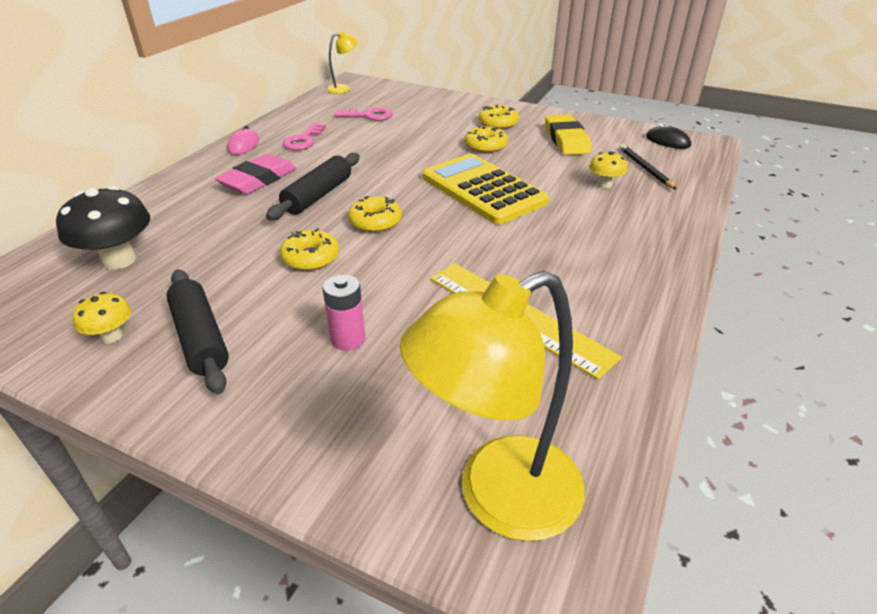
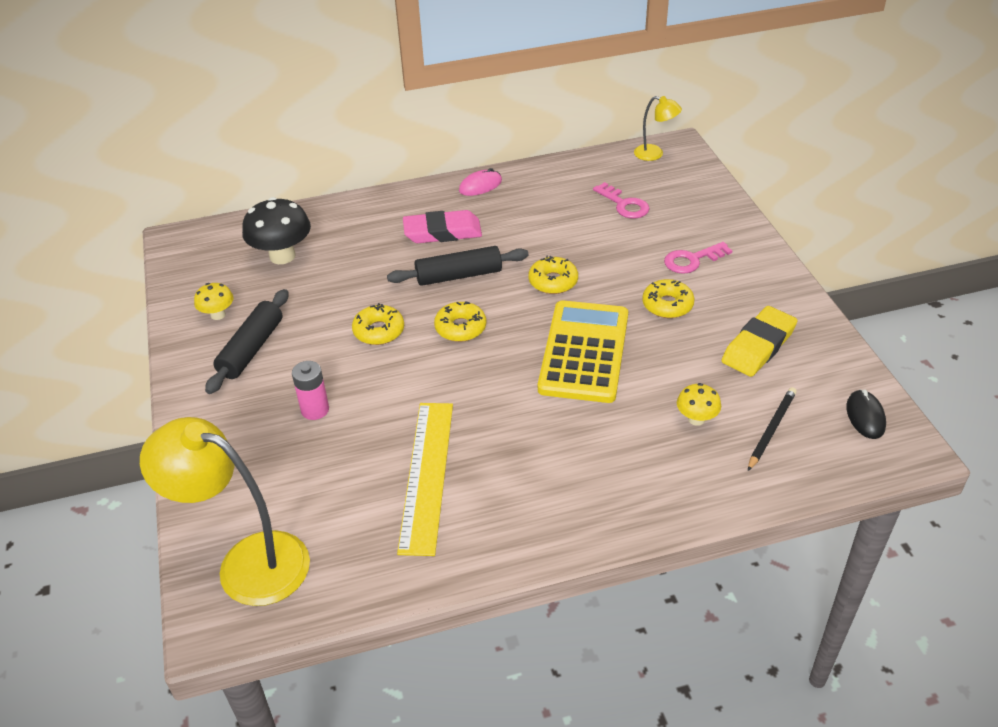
camera: 50 degrees right, 5 degrees up
pink key [283,123,326,150] -> pink key moved to [664,242,732,274]
yellow donut [479,104,519,129] -> yellow donut moved to [529,256,578,294]

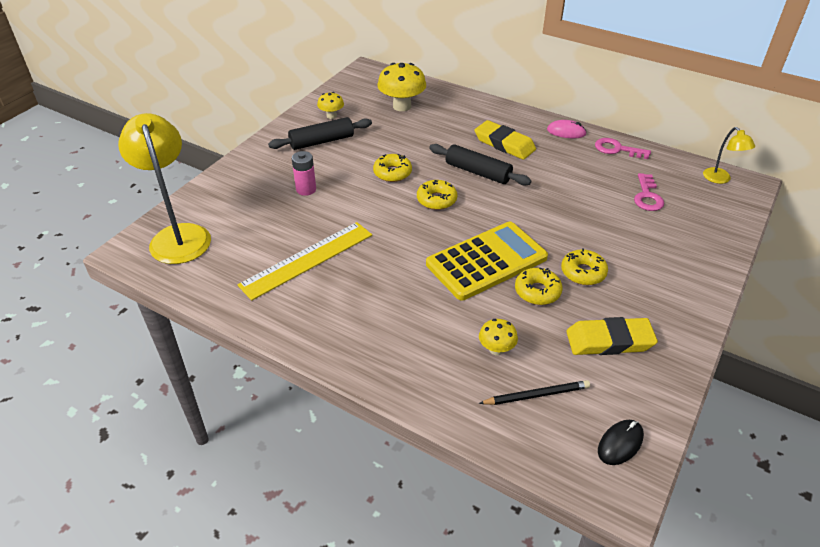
camera: 45 degrees right, 0 degrees up
black mushroom [242,197,311,264] -> yellow mushroom [378,63,426,111]
pink eraser [403,210,482,243] -> yellow eraser [474,120,536,160]
yellow donut [529,256,578,294] -> yellow donut moved to [515,268,563,305]
pink key [664,242,732,274] -> pink key moved to [595,138,651,159]

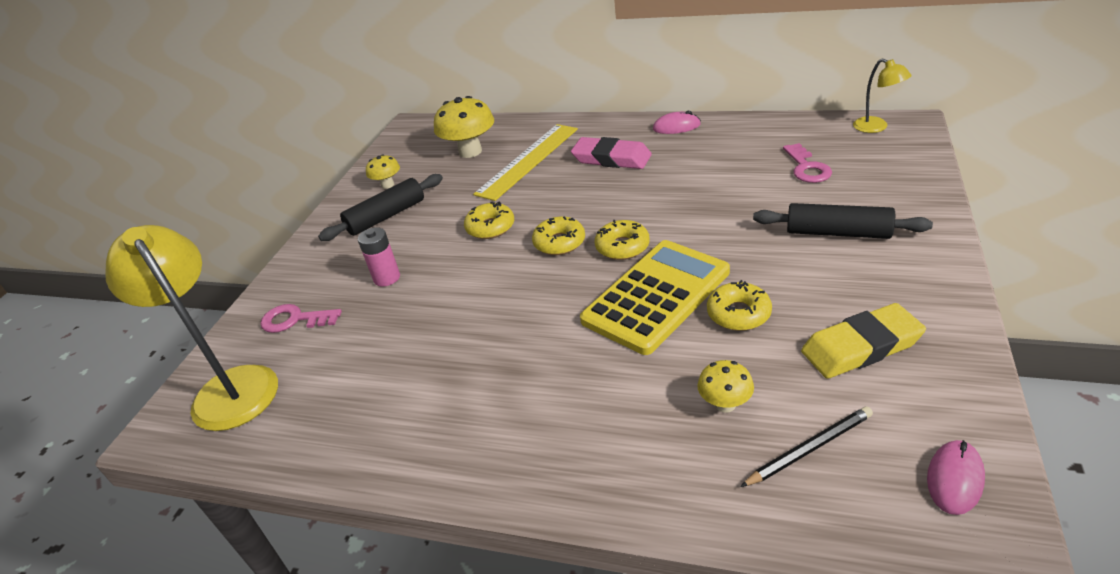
camera: 10 degrees left, 5 degrees down
yellow ruler [237,222,372,300] -> yellow ruler moved to [473,124,578,201]
black rolling pin [429,144,531,186] -> black rolling pin moved to [753,203,933,239]
yellow eraser [474,120,536,160] -> pink eraser [571,137,652,169]
yellow donut [561,248,608,285] -> yellow donut moved to [595,220,650,260]
pink key [595,138,651,159] -> pink key moved to [260,304,342,333]
black mouse [598,420,644,465] -> pink mouse [927,440,985,515]

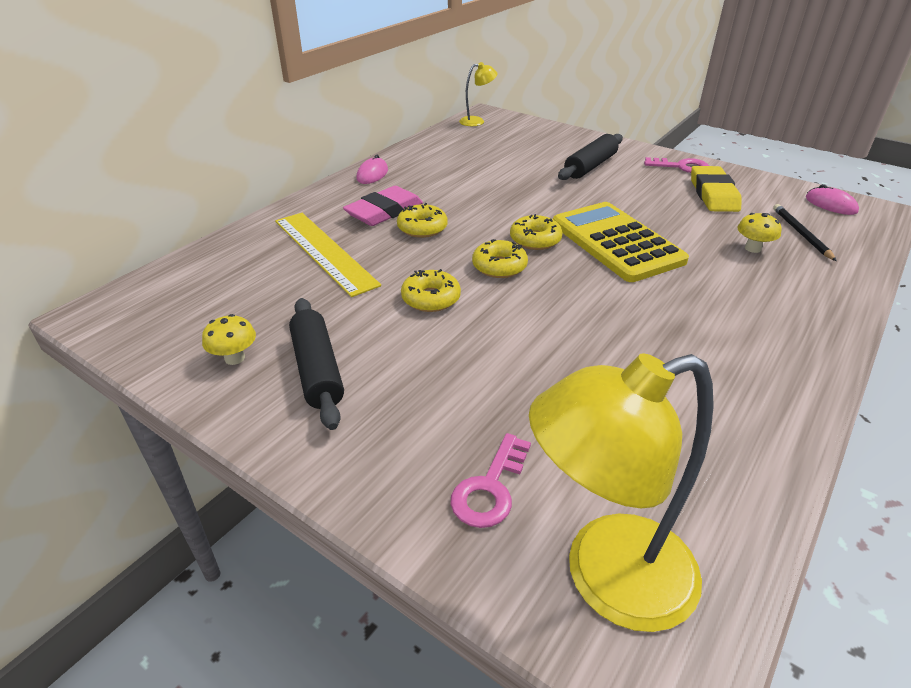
camera: 75 degrees left, 0 degrees up
pink battery [358,227,400,286] -> none
yellow mushroom [434,96,494,158] -> none
yellow donut [707,280,772,331] -> yellow donut moved to [397,203,448,238]
pink key [783,143,832,183] -> pink key moved to [644,157,709,173]

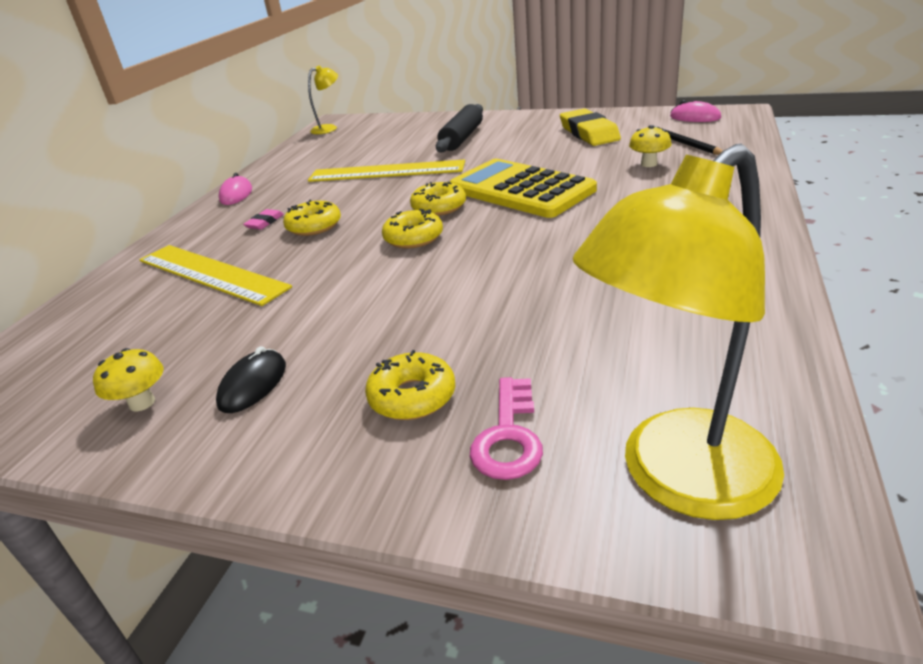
camera: 15 degrees left, 5 degrees down
black rolling pin [289,298,344,430] -> black mouse [216,346,286,413]
pink eraser [343,186,423,226] -> pink eraser [243,209,284,230], size x0.47
yellow donut [401,269,461,312] -> yellow donut moved to [365,350,455,420]
pink key [644,157,709,173] -> none
none -> yellow ruler [308,160,465,182]

